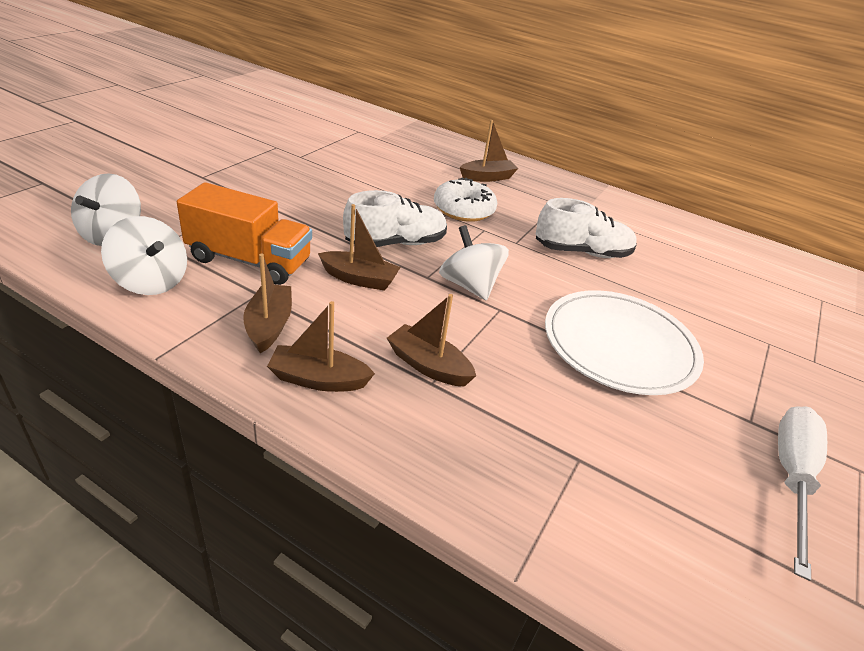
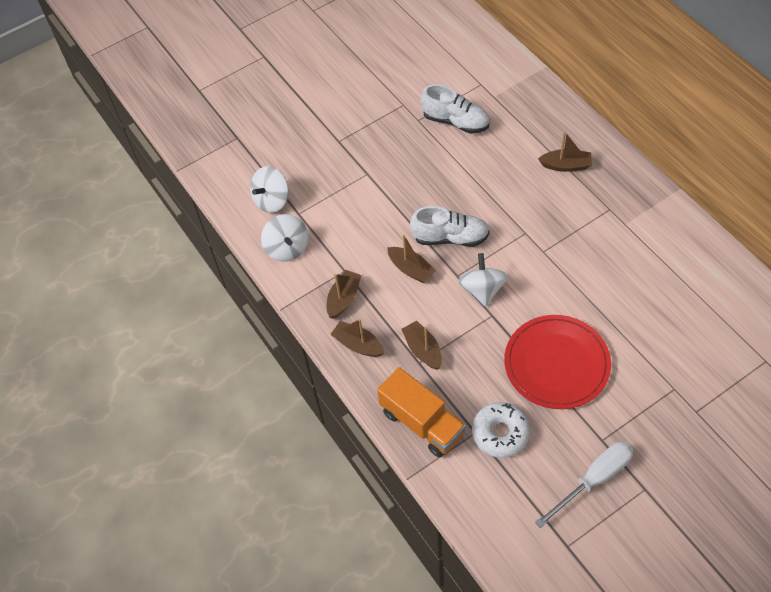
camera: 35 degrees right, 20 degrees up
orange truck [177,182,312,285] -> orange truck moved to [377,367,466,457]
white donut [434,178,497,222] -> white donut moved to [472,402,530,458]
white shoe [536,198,637,258] -> white shoe moved to [421,84,490,134]
white plate [545,290,704,395] -> red plate [504,315,611,409]

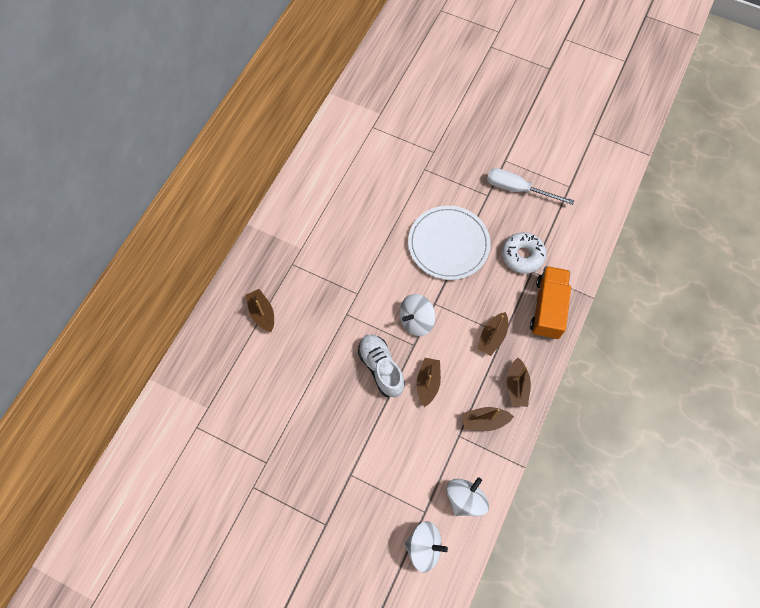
camera: 125 degrees left, 10 degrees up
white shoe [421,84,490,134] -> none
red plate [504,315,611,409] -> white plate [408,206,491,280]

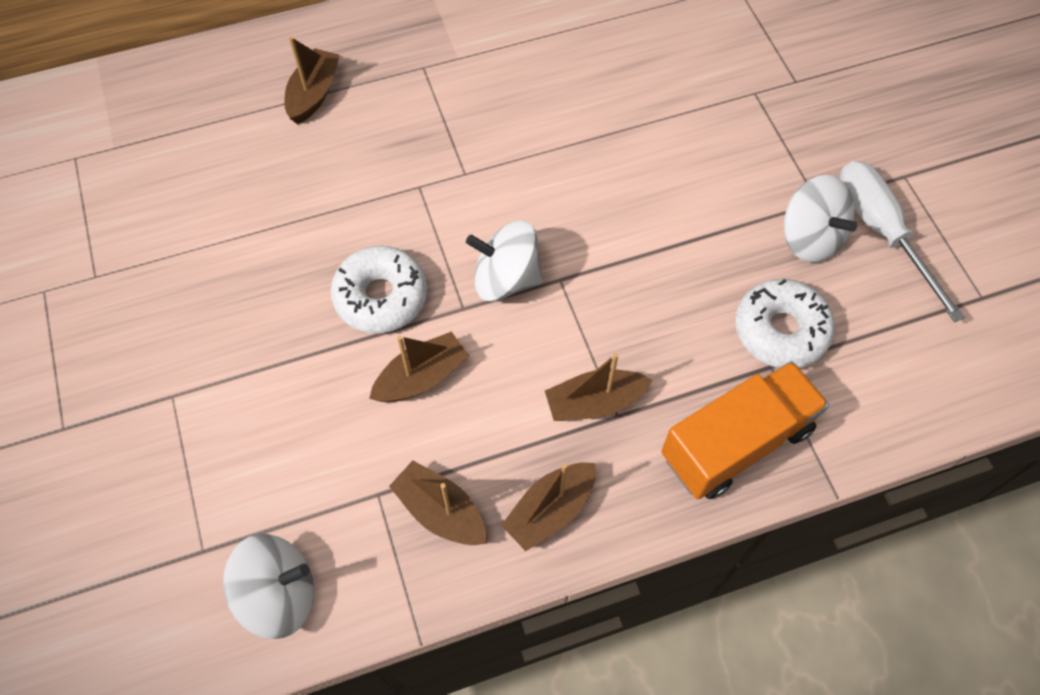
camera: 45 degrees right, 5 degrees down
white shoe [358,335,405,398] -> white donut [331,246,428,333]
white spinning top [405,521,448,572] -> white spinning top moved to [784,175,857,263]
white plate [408,206,491,280] -> none

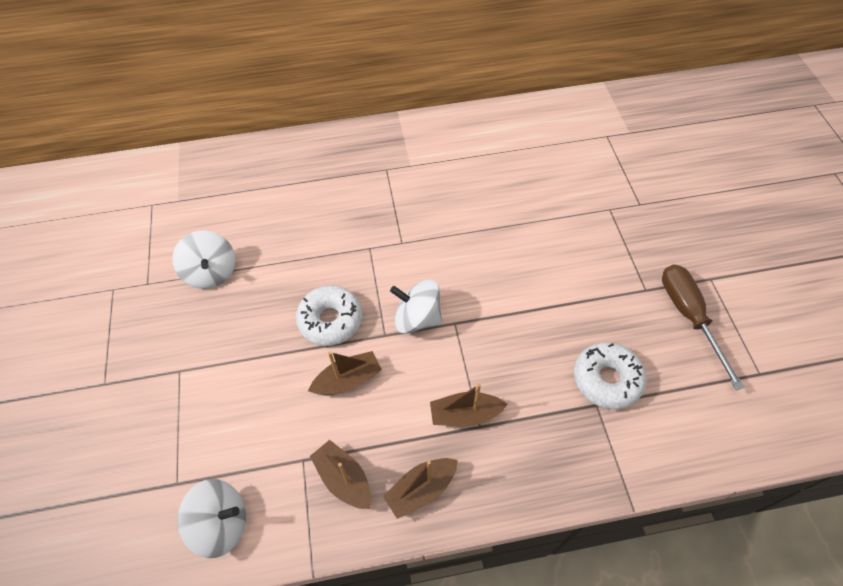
camera: 10 degrees right, 5 degrees down
brown boat [285,37,340,124] -> none
orange truck [661,361,829,499] -> none
white spinning top [784,175,857,263] -> white spinning top moved to [172,230,235,289]
white screwdriver [839,161,965,322] -> brown screwdriver [662,264,745,390]

